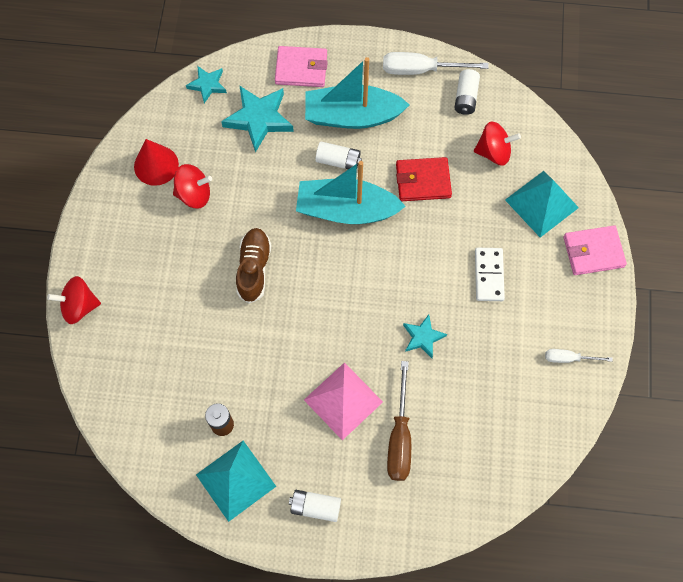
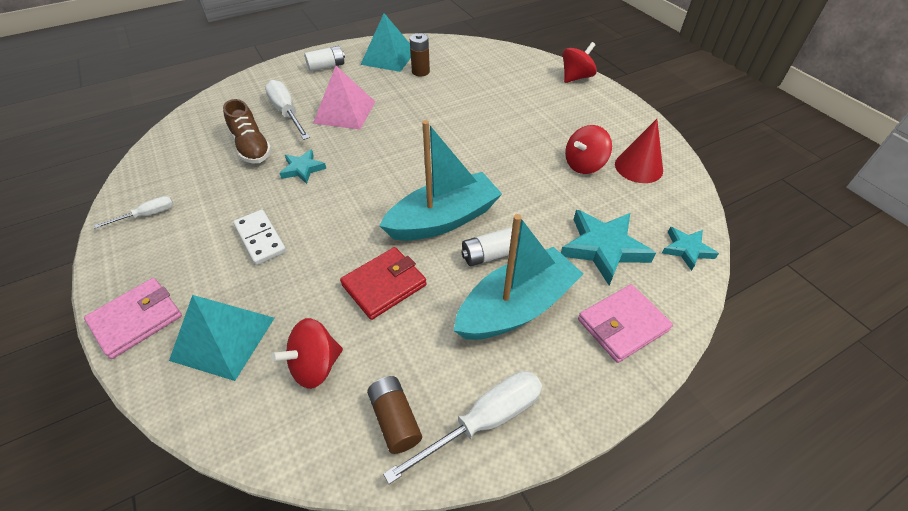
camera: 145 degrees right, 20 degrees down
brown shoe [236,228,272,304] -> brown shoe moved to [223,99,272,163]
brown screwdriver [387,361,411,481] -> white screwdriver [265,80,310,140]
white battery [454,69,480,115] -> brown battery [367,376,422,454]

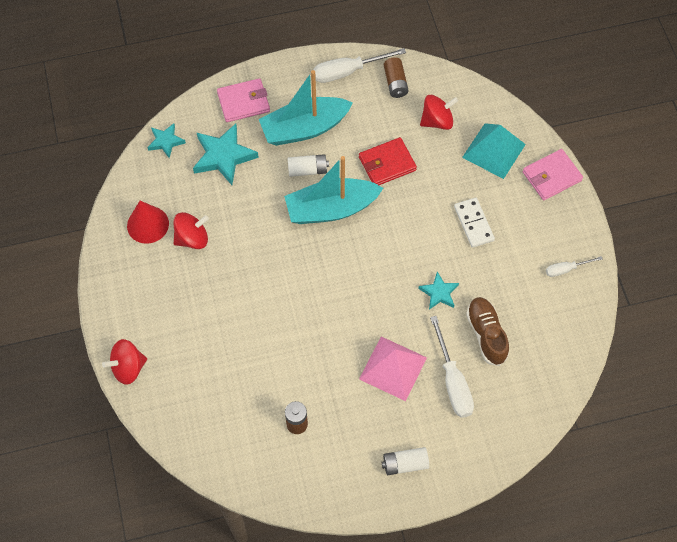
camera: 165 degrees left, 15 degrees up
turquoise pyramid [360,13,411,72] -> none

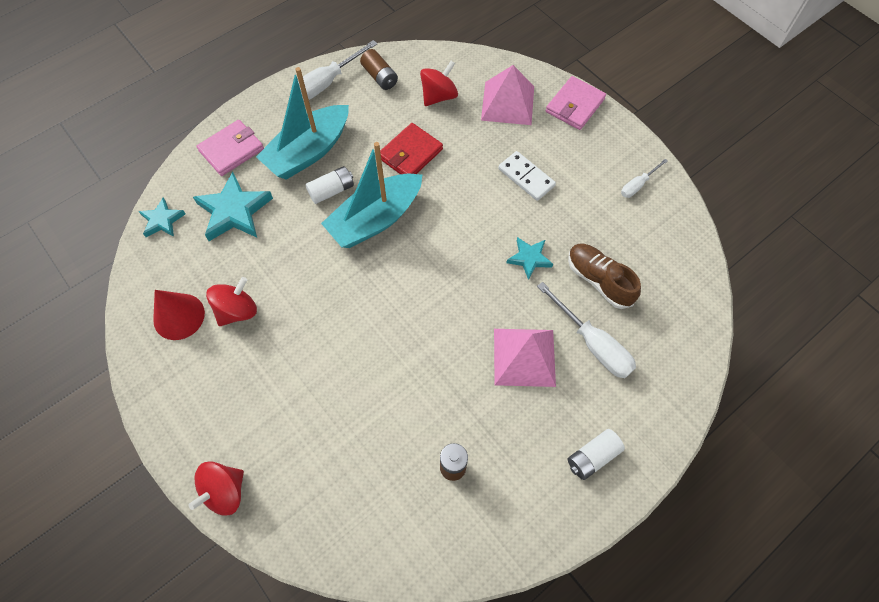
camera: 25 degrees left, 0 degrees up
turquoise pyramid [462,123,526,179] -> pink pyramid [481,65,534,125]

